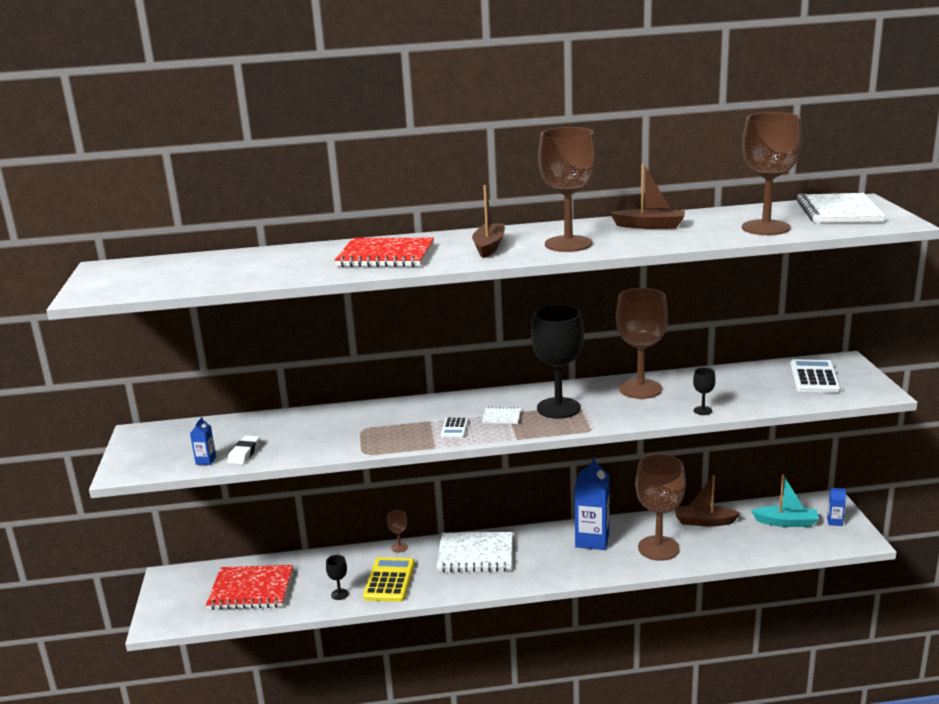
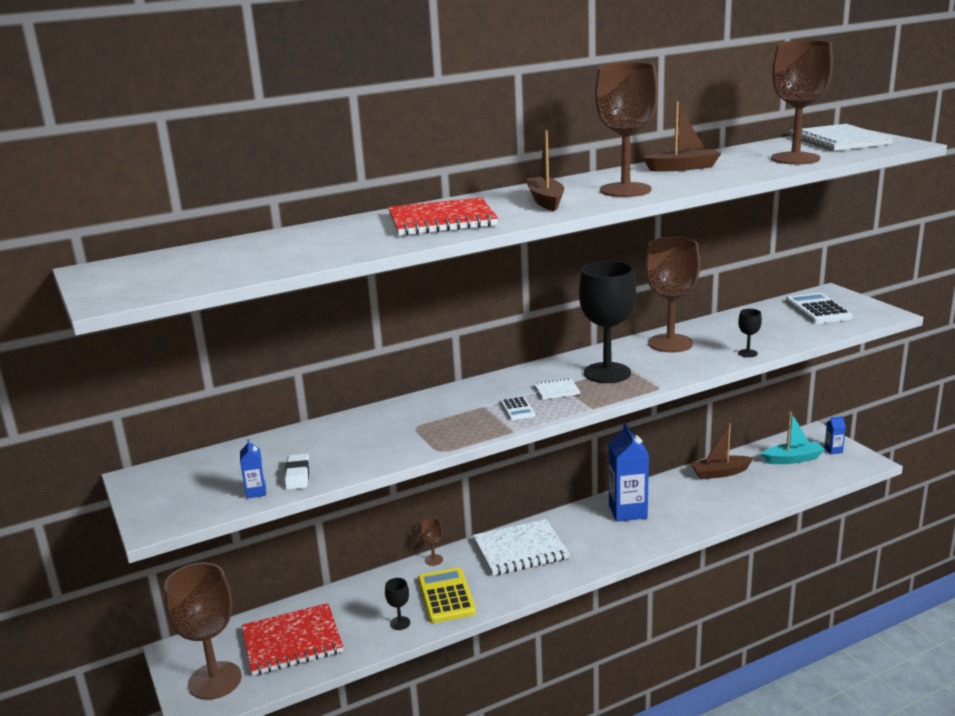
camera: 20 degrees left, 0 degrees up
brown goblet [635,454,686,561] -> brown goblet moved to [164,562,242,700]

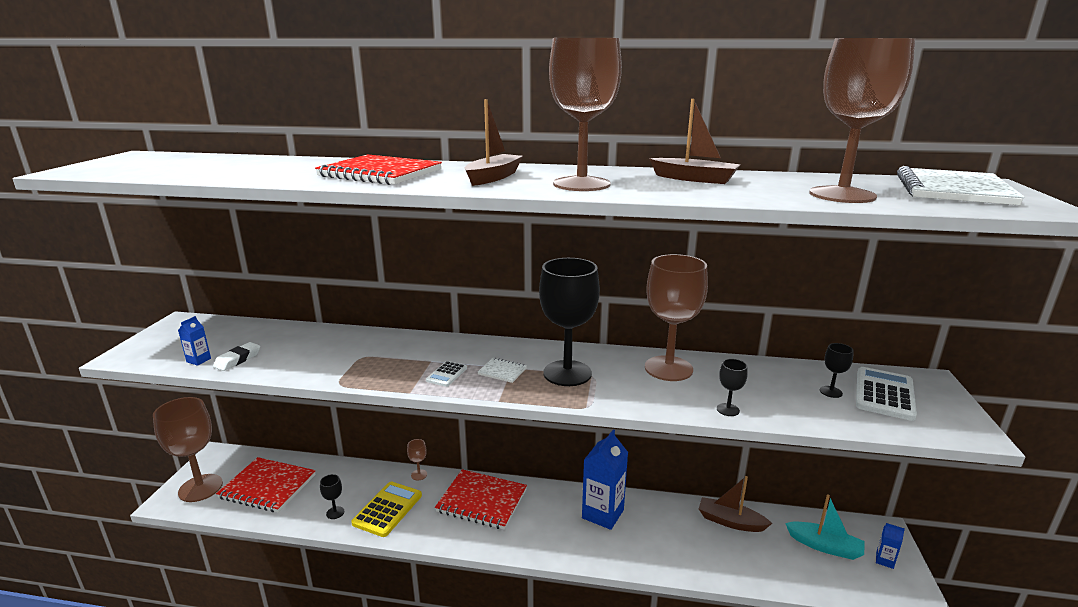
camera: 35 degrees right, 0 degrees up
white notebook [473,519,569,575] -> red notebook [435,469,527,530]
none -> black goblet [820,343,854,398]

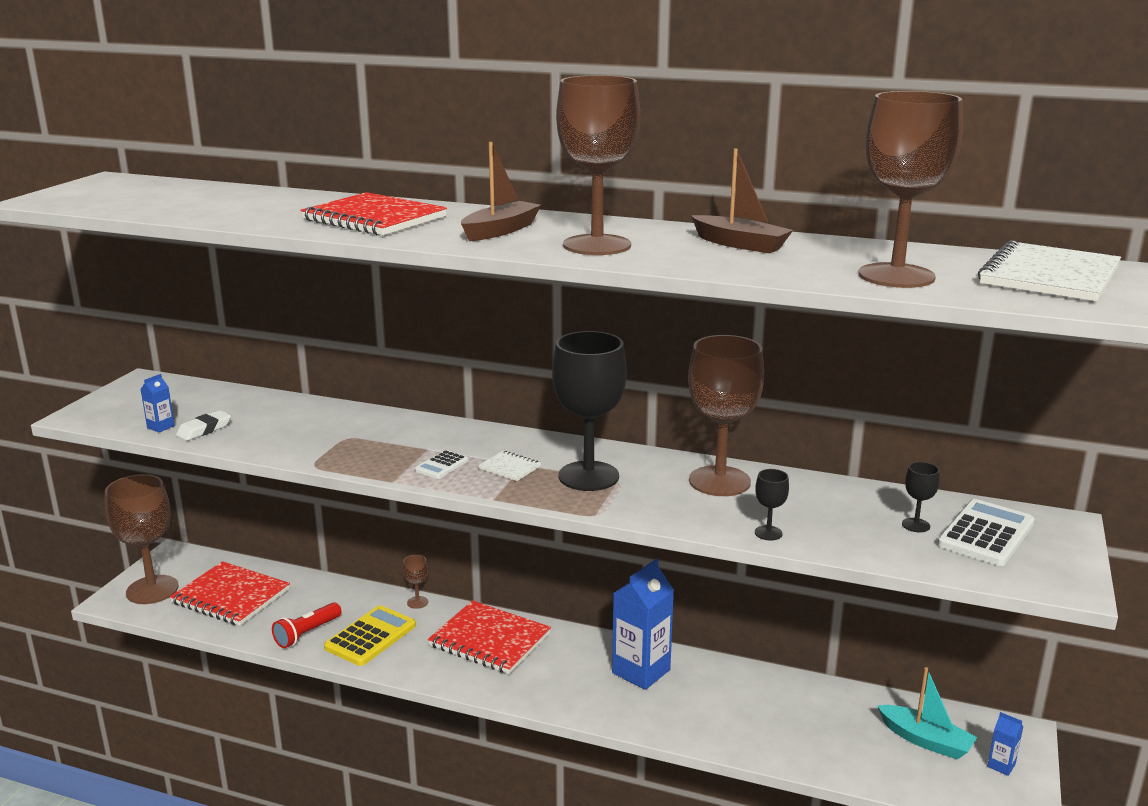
camera: 10 degrees right, 0 degrees up
black goblet [320,474,344,519] -> red flashlight [272,602,341,648]
brown boat [699,476,772,532] -> none

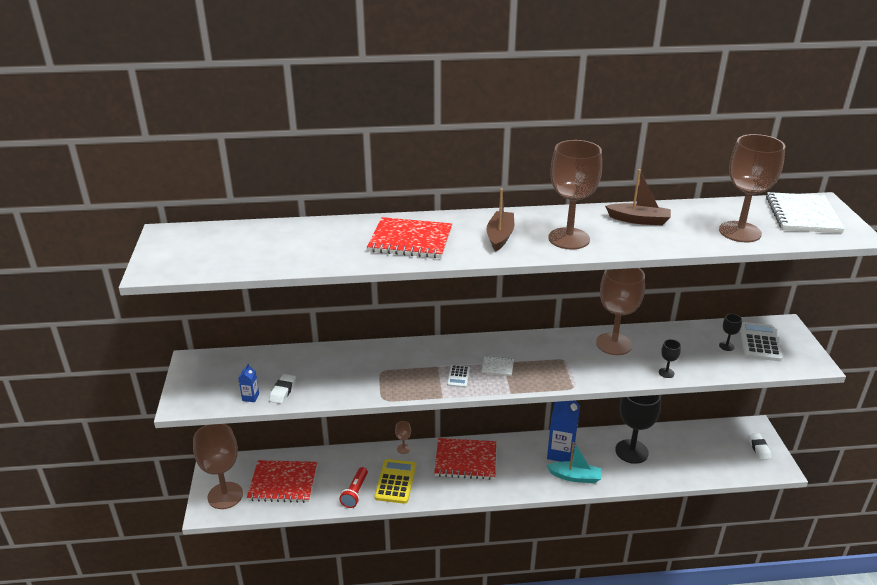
camera: 25 degrees left, 10 degrees up
black goblet [552,331,627,491] -> black goblet moved to [615,395,661,464]
turquoise boat [877,667,977,760] -> turquoise boat moved to [546,442,602,483]
blue carton [987,712,1023,776] -> white eraser [748,433,771,460]

